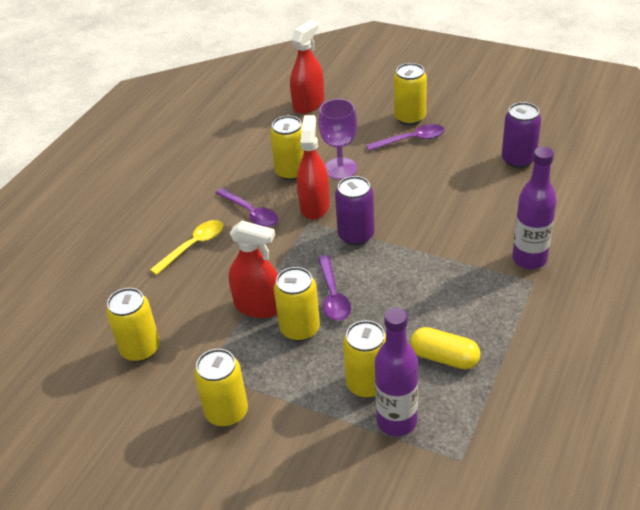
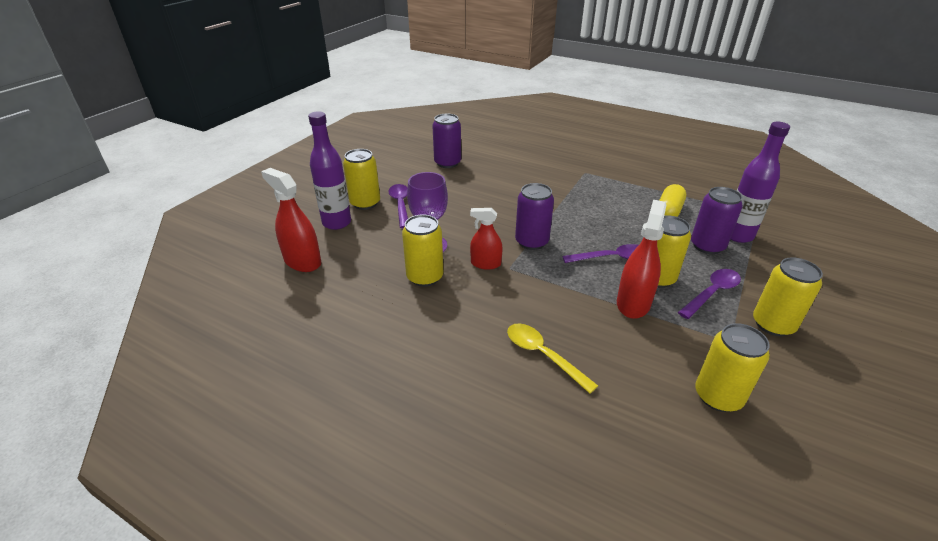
camera: 90 degrees left, 5 degrees down
purple spoon [216,188,278,227] -> purple spoon moved to [678,269,741,319]
red spray bottle [297,115,330,220] -> red spray bottle [470,208,503,269], size x0.65
yellow can [343,320,386,398] -> purple can [691,187,743,254]
purple bottle [512,147,557,269] -> purple bottle moved to [308,111,351,230]

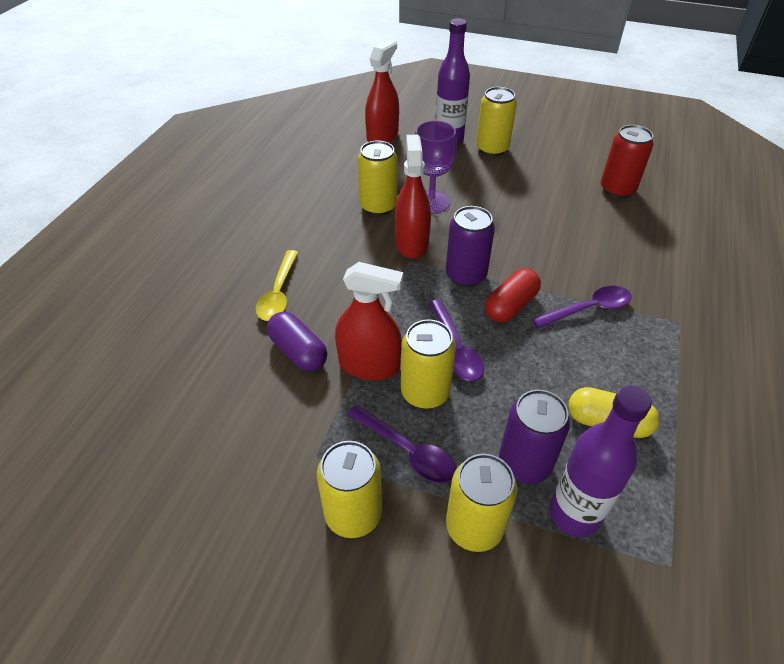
camera: 80 degrees right, 10 degrees up
purple spoon [389,184,408,228] -> purple spoon moved to [532,286,632,329]
purple can [432,114,461,168] -> red can [601,125,653,198]
red spray bottle [470,208,503,269] -> red spray bottle [395,135,431,259], size x1.53
yellow spoon [507,323,598,394] -> yellow spoon turned 150 degrees clockwise [256,250,299,321]
yellow can [695,323,770,412] -> yellow can moved to [446,454,517,552]
none -> purple capsule [267,311,327,372]
none -> red capsule [485,268,541,323]

